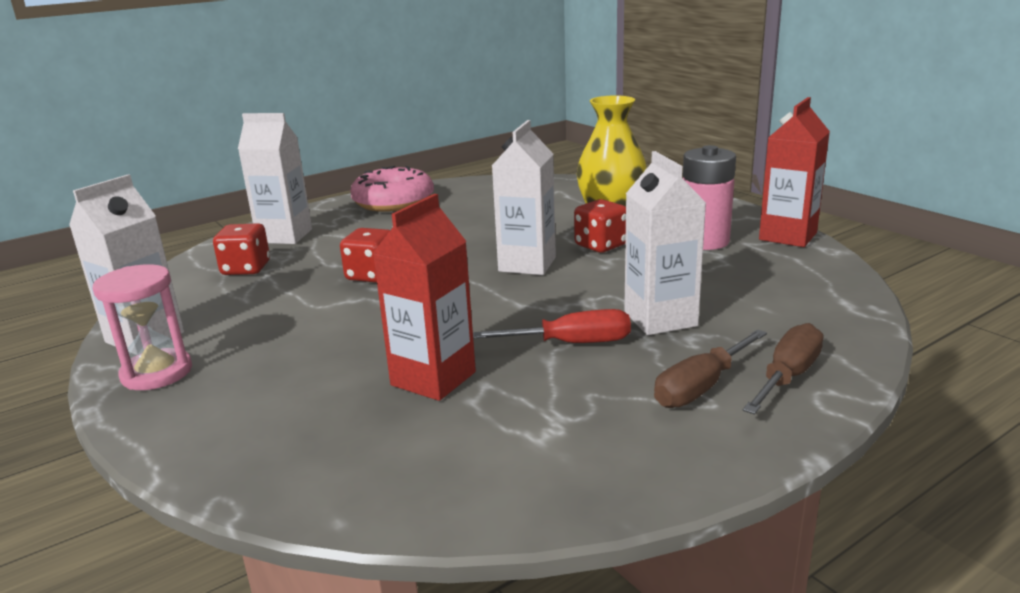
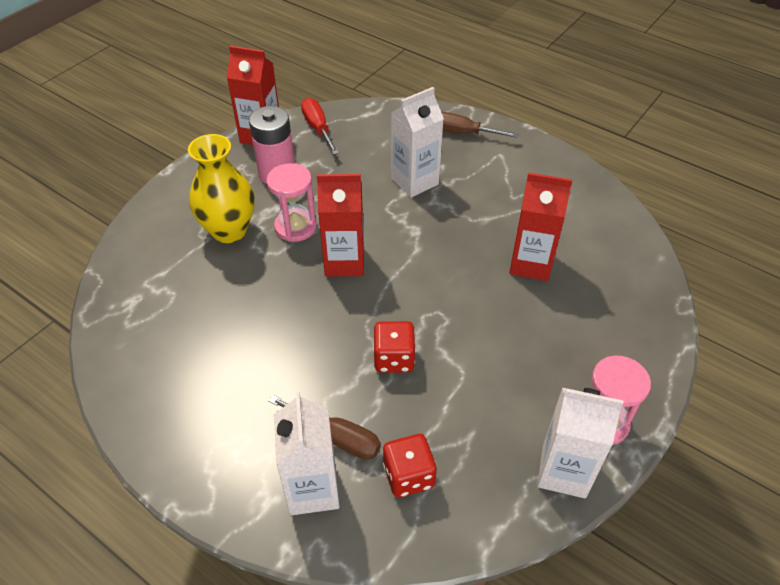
camera: 110 degrees left, 25 degrees up
pink donut [350,166,434,212] -> none
red screwdriver [473,309,631,343] -> red screwdriver moved to [301,98,339,155]
white carton [492,120,556,275] -> red carton [317,174,364,277]
red dice [574,199,626,253] -> pink hourglass [267,163,317,242]
brown screwdriver [654,329,767,408] -> brown screwdriver moved to [268,395,381,460]

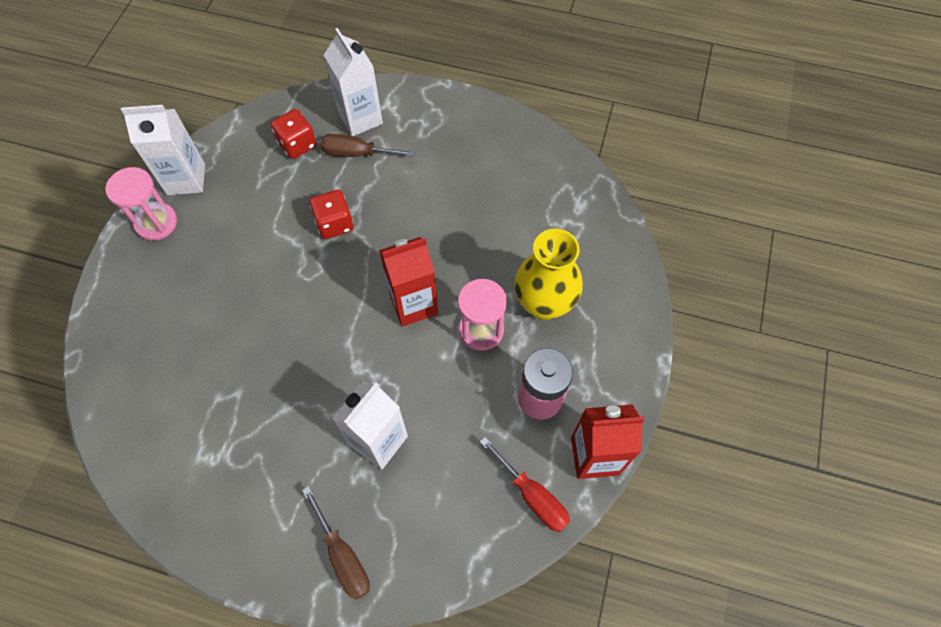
camera: 160 degrees right, 15 degrees up
brown screwdriver [441,112,519,138] -> brown screwdriver turned 60 degrees clockwise [302,486,370,600]
red carton [509,173,572,281] -> none

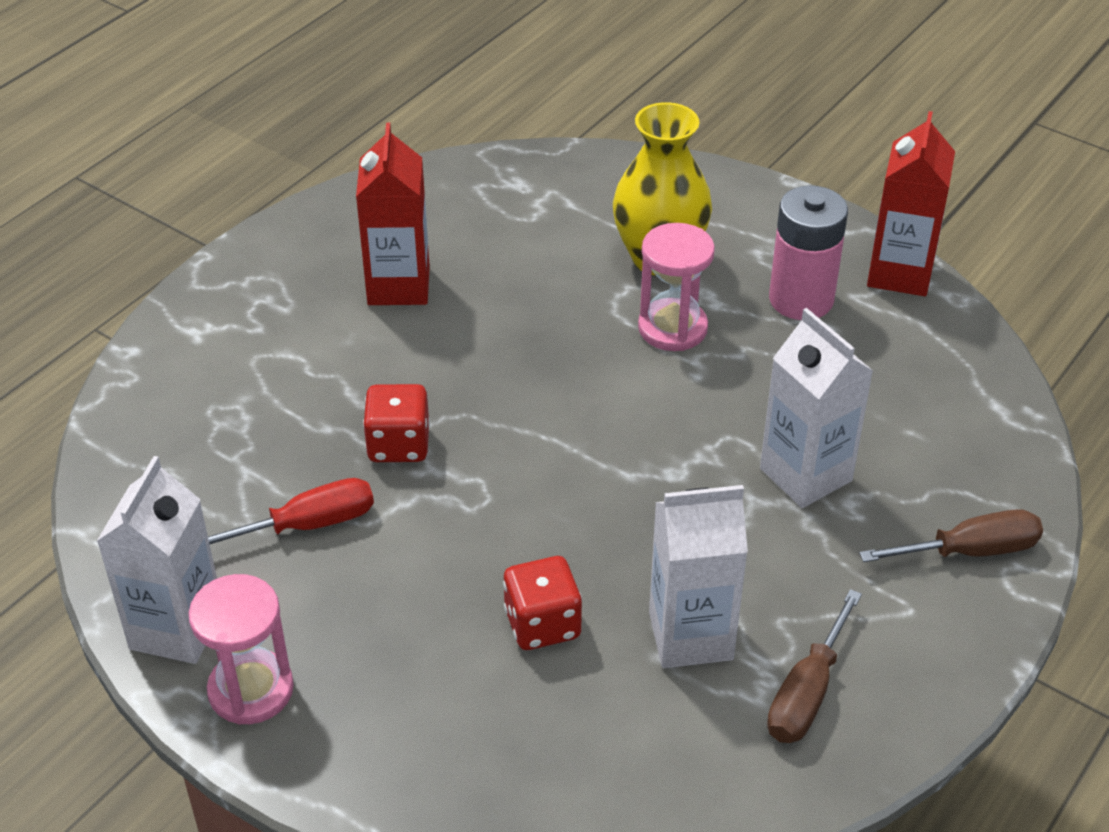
camera: 70 degrees left, 20 degrees down
red dice [271,109,317,159] -> red dice moved to [503,556,582,650]
brown screwdriver [320,134,415,157] -> brown screwdriver moved to [767,589,862,743]
white carton [324,28,383,136] -> white carton moved to [649,485,748,668]
red carton [379,237,438,327] -> red carton moved to [356,123,430,305]
red screwdriver [480,437,570,532] -> red screwdriver moved to [208,478,374,544]

